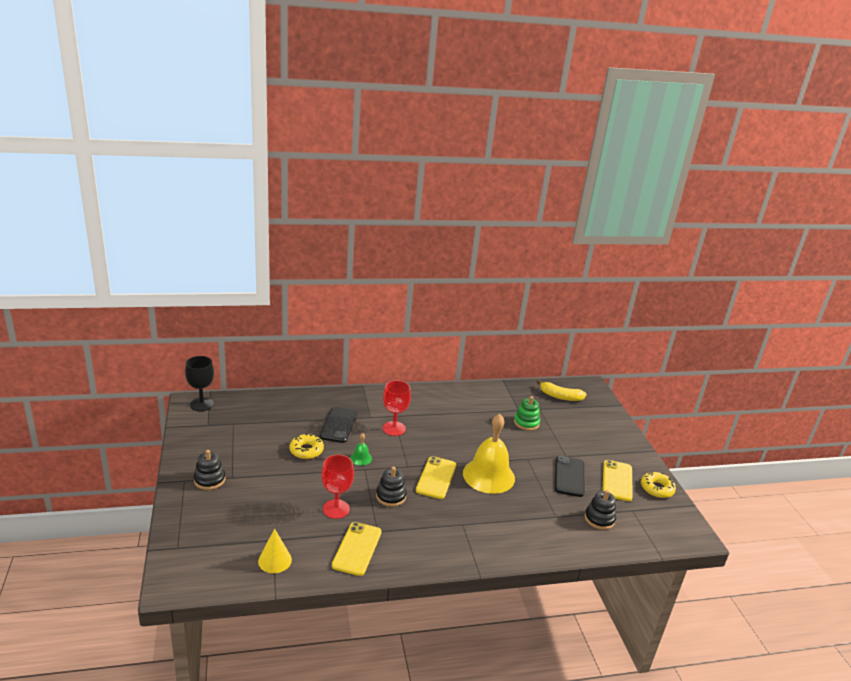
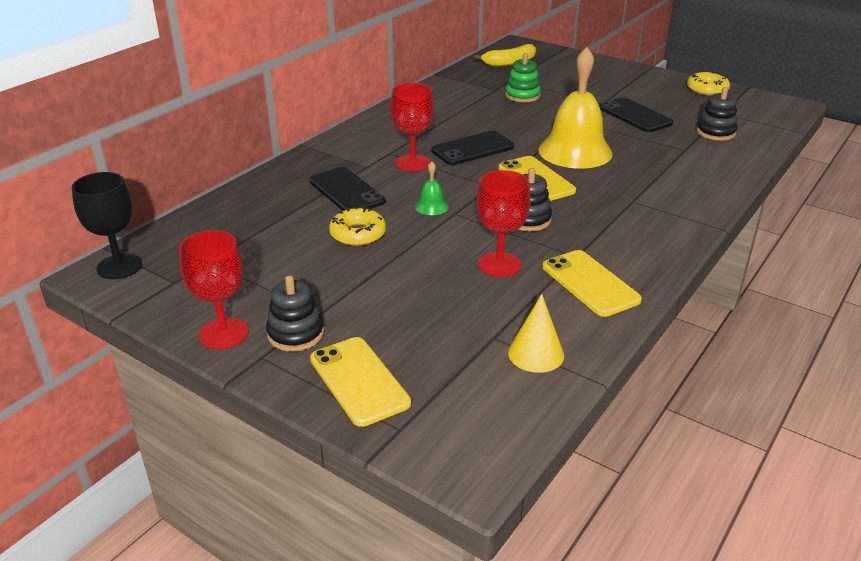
camera: 40 degrees left, 5 degrees up
yellow phone [603,460,633,501] -> yellow phone moved to [310,337,411,427]
none -> red goblet [179,230,249,349]
none -> black phone [432,131,514,165]

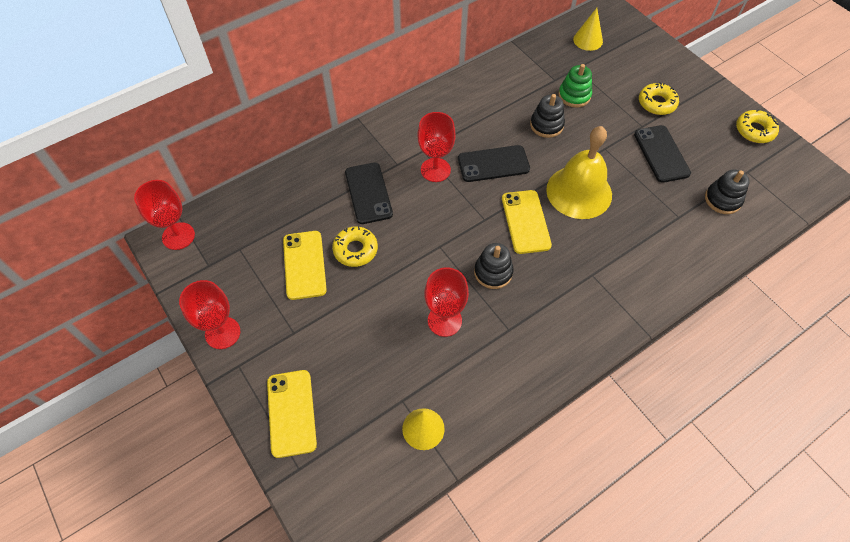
camera: 20 degrees right, 25 degrees up
black goblet [71,172,142,279] -> red goblet [134,180,195,250]
black stacking toy [266,275,324,352] -> black stacking toy moved to [530,94,565,138]
green bell [415,161,449,215] -> none
yellow banana [474,44,536,67] -> yellow cone [573,8,603,51]
yellow phone [543,250,642,317] -> yellow phone moved to [283,231,327,300]
none -> yellow donut [639,82,679,115]

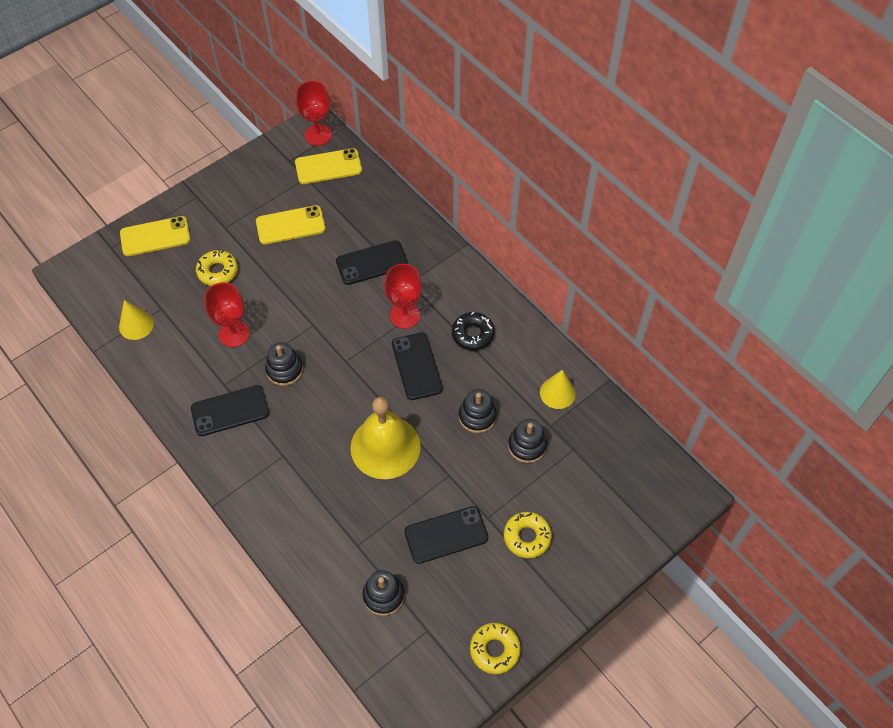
camera: 85 degrees right, 0 degrees up
red goblet [179,280,240,349] -> none
yellow donut [332,226,378,267] -> yellow donut moved to [196,250,238,286]
yellow phone [502,190,552,254] -> yellow phone moved to [295,148,362,184]
green stacking toy [558,64,592,108] -> black stacking toy [508,419,547,463]
yellow cone [573,8,603,51] -> yellow cone moved to [540,370,576,409]
none -> black phone [191,385,269,436]
none -> black donut [452,312,495,351]

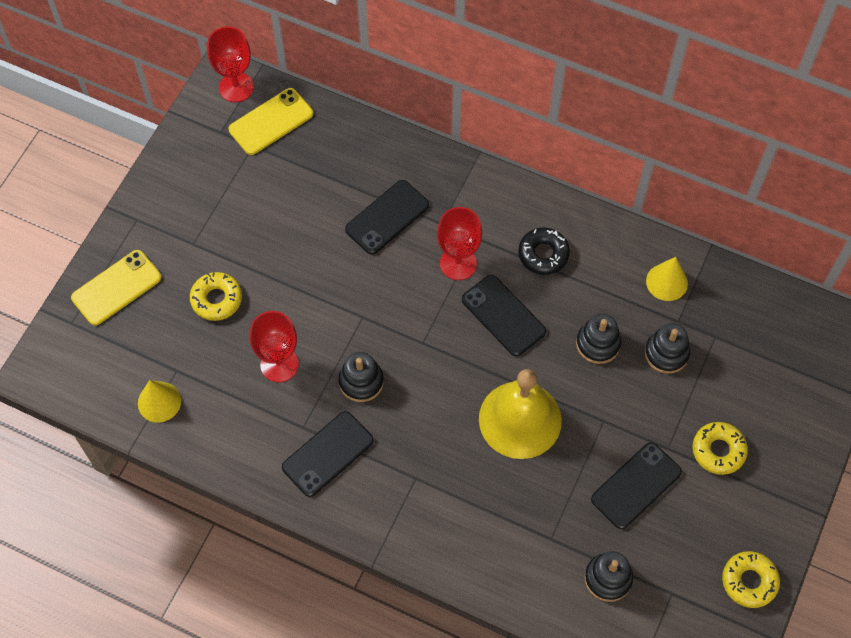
camera: 25 degrees left, 5 degrees up
yellow phone [256,205,326,244] -> none

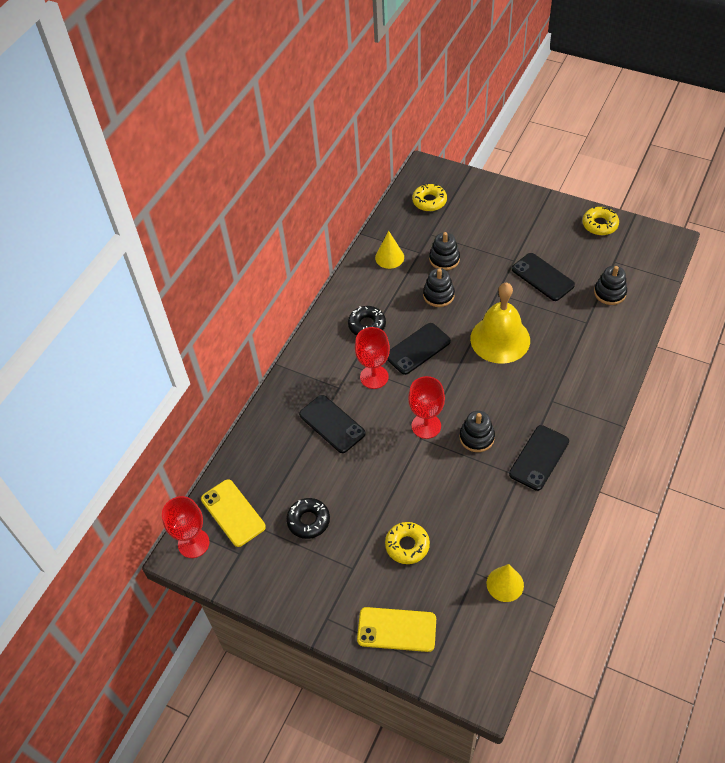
camera: 85 degrees left, 10 degrees down
yellow phone [71,250,161,326] -> yellow phone turned 45 degrees counterclockwise [357,607,436,652]
red goblet [250,311,299,382] -> red goblet moved to [408,376,445,439]
black phone [282,411,374,497] -> black phone turned 75 degrees clockwise [509,425,569,491]
yellow donut [693,422,748,475] -> yellow donut moved to [412,183,447,211]
none -> black donut [286,498,330,539]

